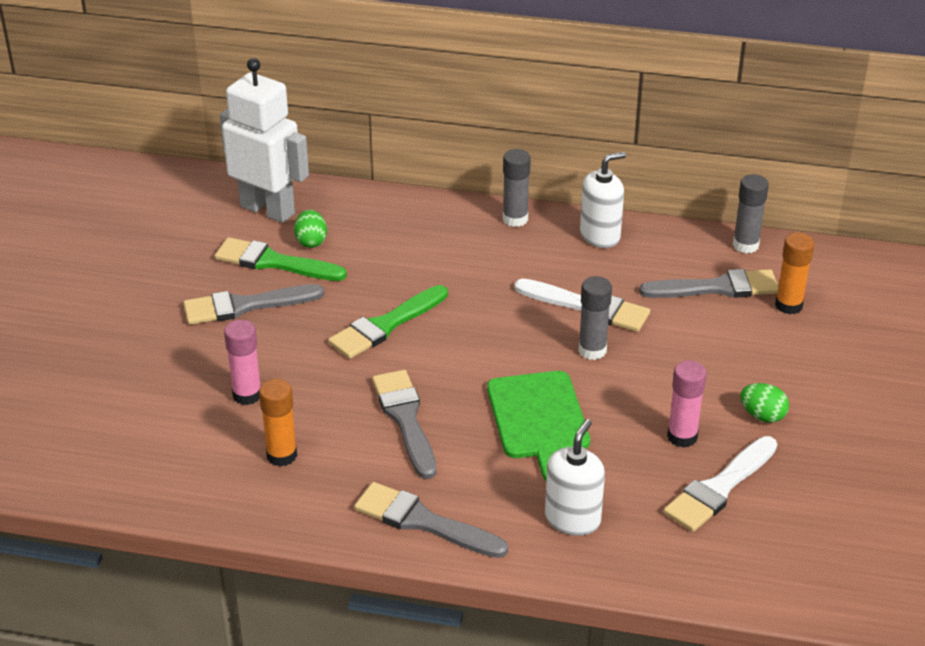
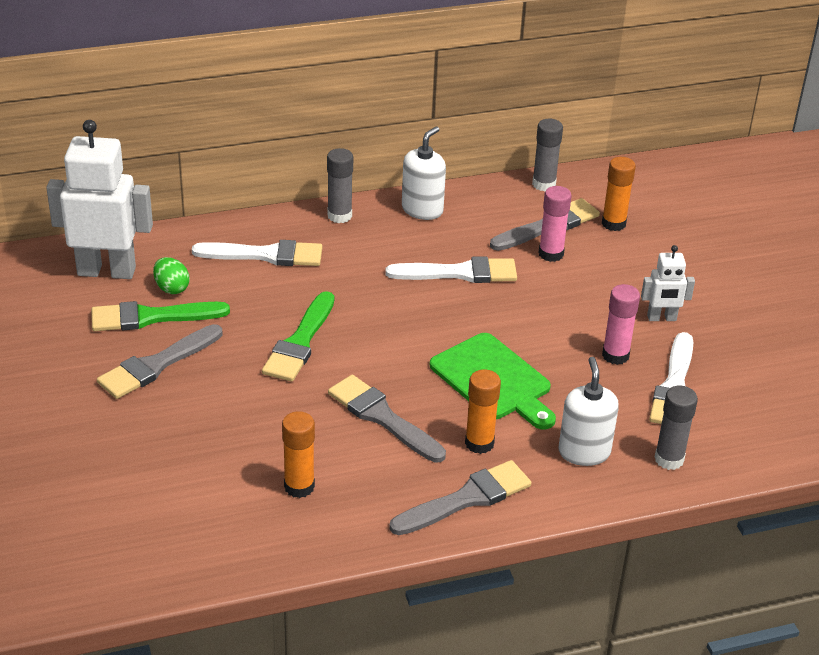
camera: 30 degrees left, 0 degrees up
pink glue stick [224,320,261,405] -> pink glue stick moved to [539,186,572,262]
grey brush [354,482,508,558] -> grey brush turned 150 degrees clockwise [389,460,532,535]
grey glue stick [578,276,612,360] -> grey glue stick moved to [654,385,698,470]
green egg [740,383,789,423] -> white robot [641,245,695,321]
none -> white brush [192,240,322,266]
none -> orange glue stick [465,369,501,454]

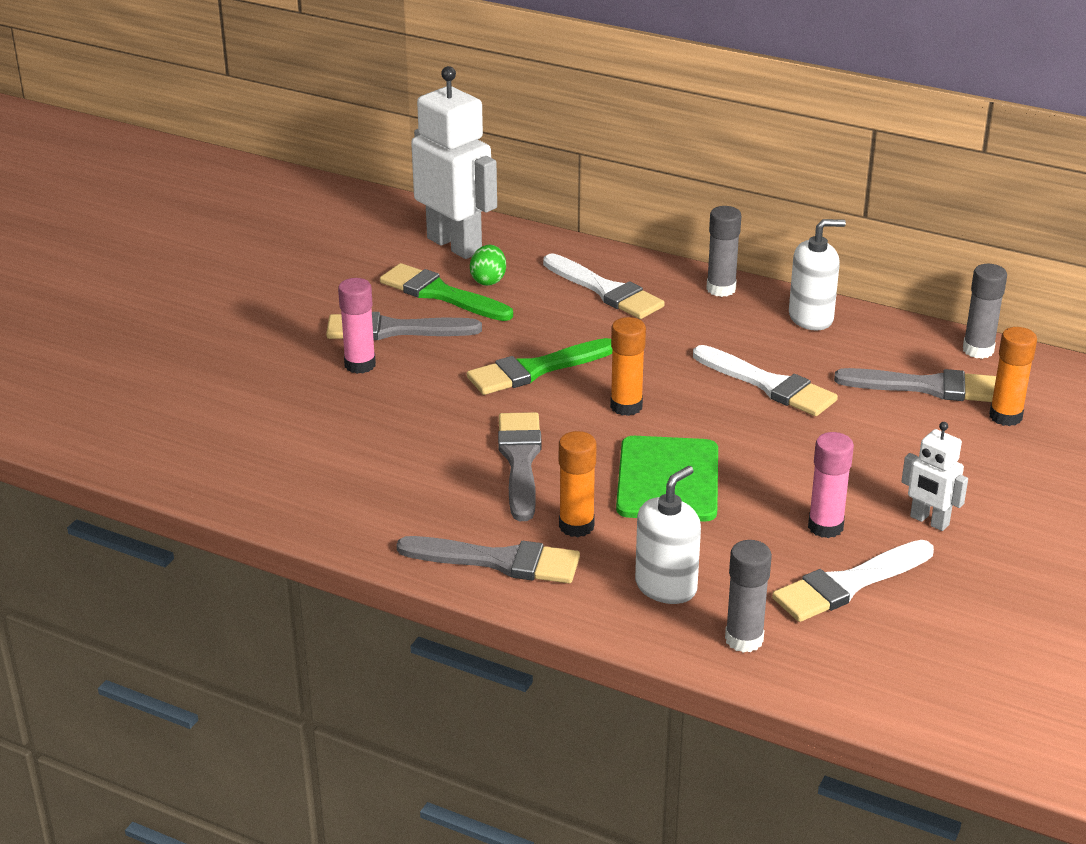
camera: 45 degrees right, 5 degrees down
orange glue stick [282,411,315,498] -> orange glue stick moved to [610,317,646,416]
pink glue stick [539,186,572,262] -> pink glue stick moved to [338,278,376,374]

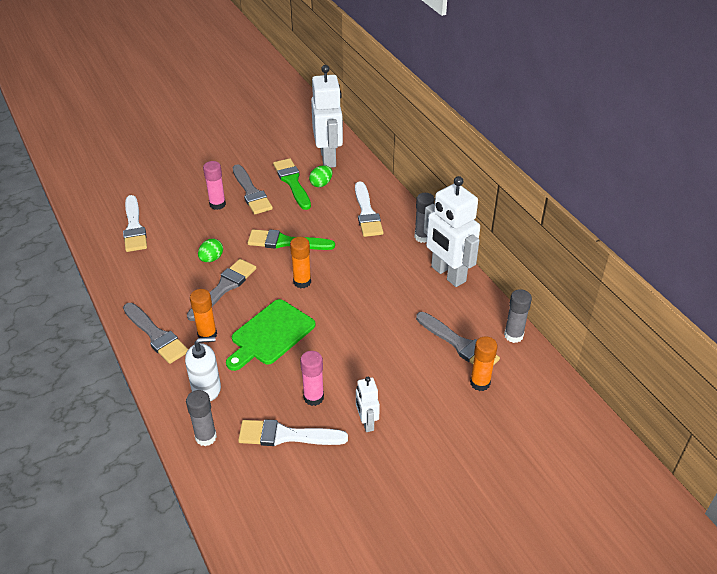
camera: 35 degrees right, 10 degrees up
grey brush [326,312,482,340] -> grey brush turned 150 degrees counterclockwise [233,164,273,214]
white brush [693,345,838,416] -> white brush moved to [123,195,147,252]
white soap dispenser [789,219,846,331] -> white robot [424,176,480,287]
none -> green egg [198,239,223,262]

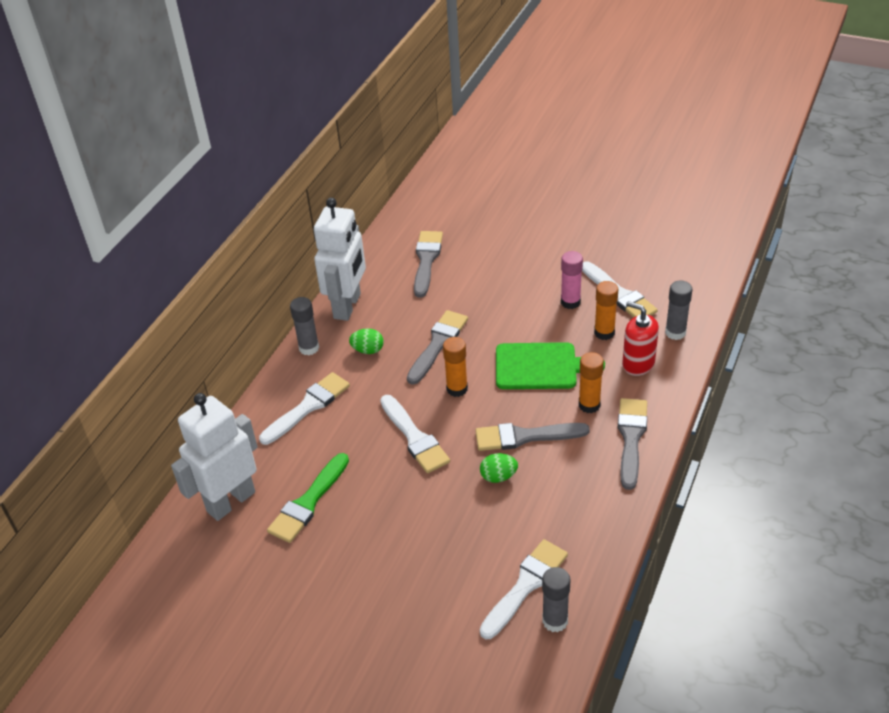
camera: 125 degrees left, 0 degrees up
white soap dispenser [185,337,221,401] -> red soap dispenser [622,301,659,376]
pink glue stick [203,161,226,210] -> none
grey brush [233,164,273,214] -> grey brush moved to [407,310,468,385]
green brush [247,229,335,250] -> white brush [380,395,450,473]
green egg [309,165,332,187] -> green egg moved to [349,328,384,354]
white robot [356,377,380,432] -> none
orange glue stick [470,336,498,391] -> orange glue stick moved to [594,281,618,340]
grey glue stick [504,289,532,343] -> grey glue stick moved to [542,567,571,632]

